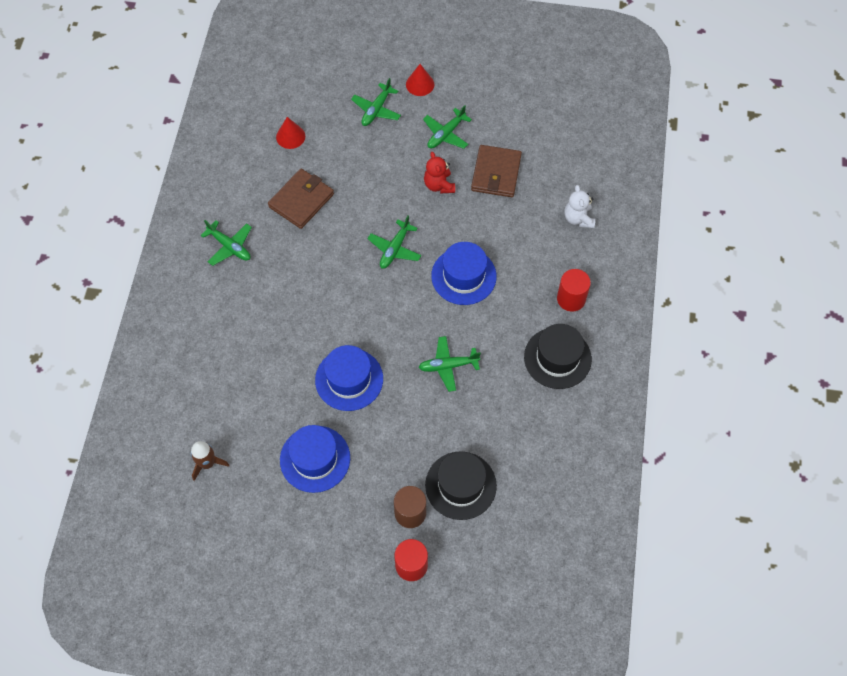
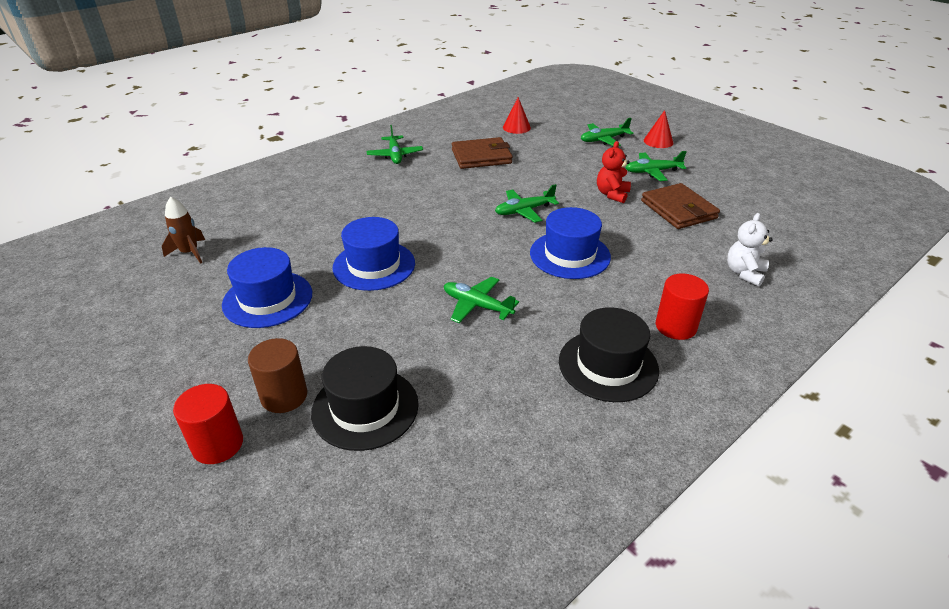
camera: 40 degrees right, 25 degrees down
brown wallet [471,145,522,197] -> brown wallet turned 75 degrees counterclockwise [641,183,720,229]

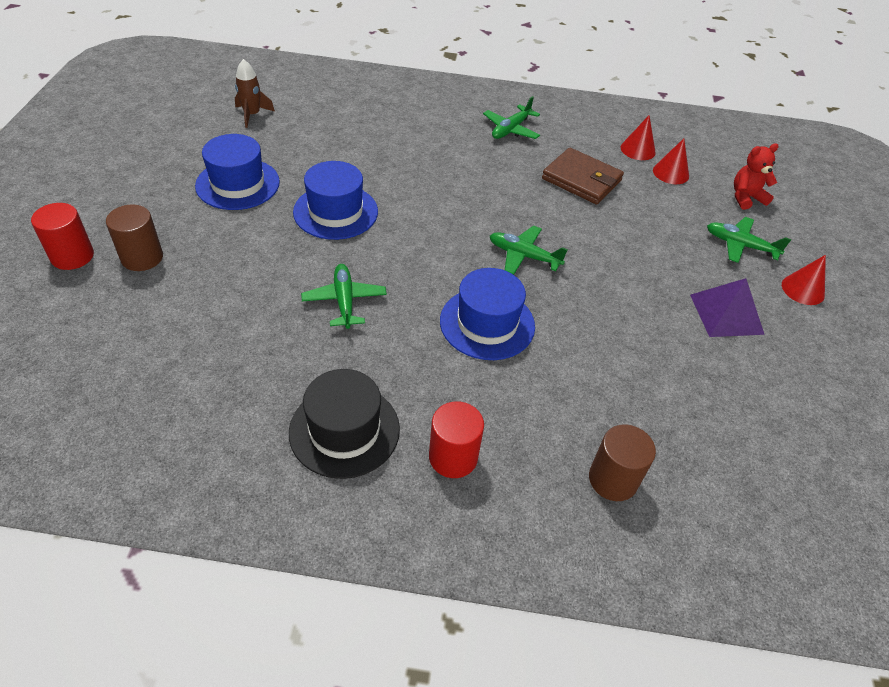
camera: 45 degrees right, 10 degrees up
black hat [311,346,419,451] -> none
red teddy bear [597,141,631,203] -> red teddy bear moved to [734,143,779,210]
green plane [625,151,687,181] -> purple pyramid [690,278,765,337]
brown wallet [641,183,720,229] -> none
white teddy bear [727,213,773,286] -> brown cylinder [589,424,656,501]
none -> red cone [621,115,656,160]

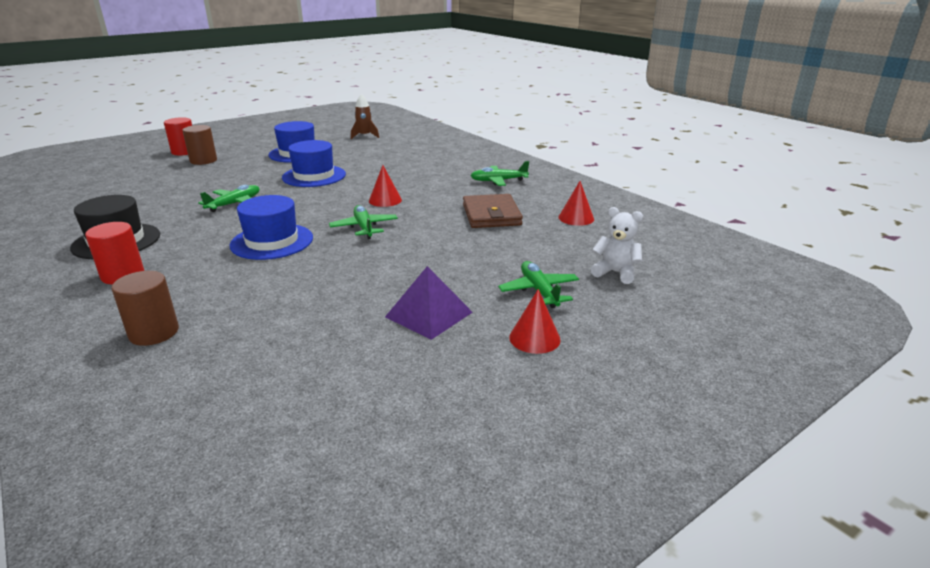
camera: 50 degrees right, 20 degrees down
red cone [653,138,689,184] -> red cone moved to [369,165,402,207]
red teddy bear [734,143,779,210] -> white teddy bear [591,207,643,284]

